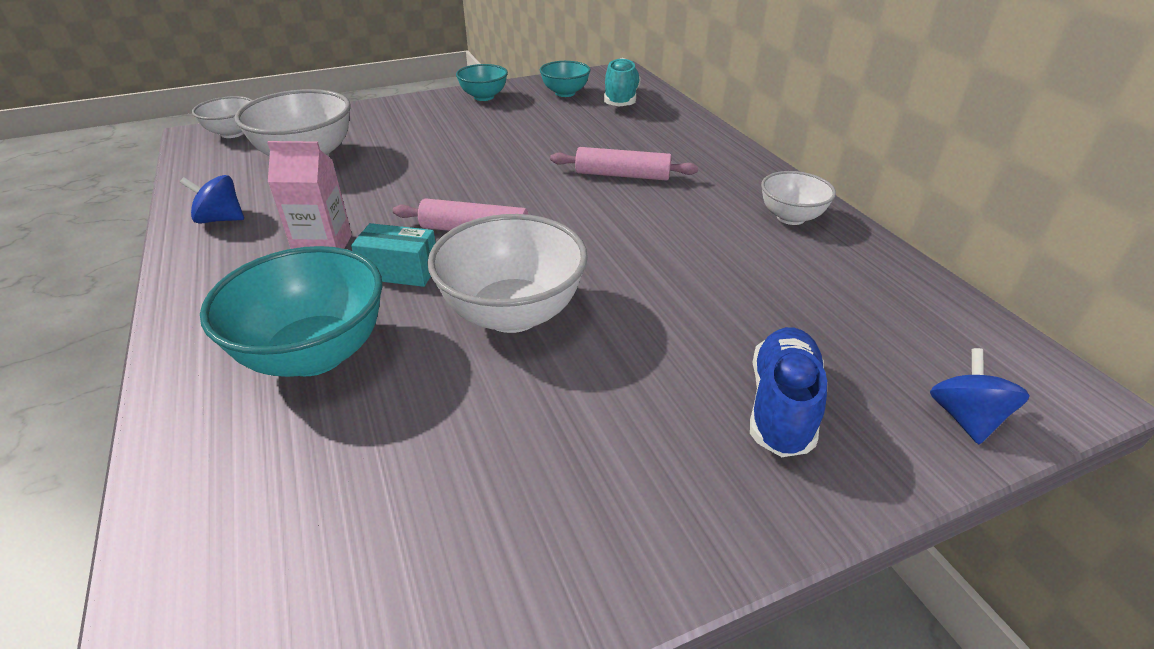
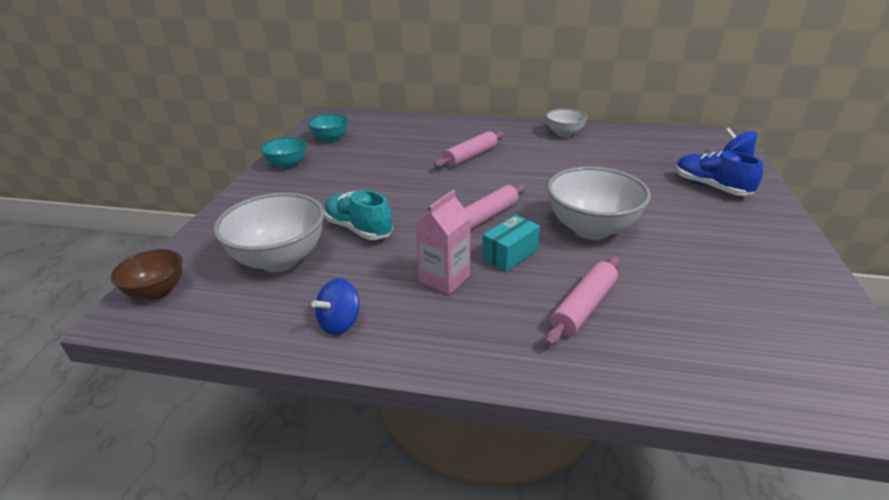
camera: 55 degrees left, 5 degrees down
white bowl [192,96,252,138] -> brown bowl [111,249,182,300]
turquoise bowl [200,246,383,377] -> pink rolling pin [545,257,620,346]
turquoise shoe [604,58,641,107] -> turquoise shoe moved to [324,190,393,240]

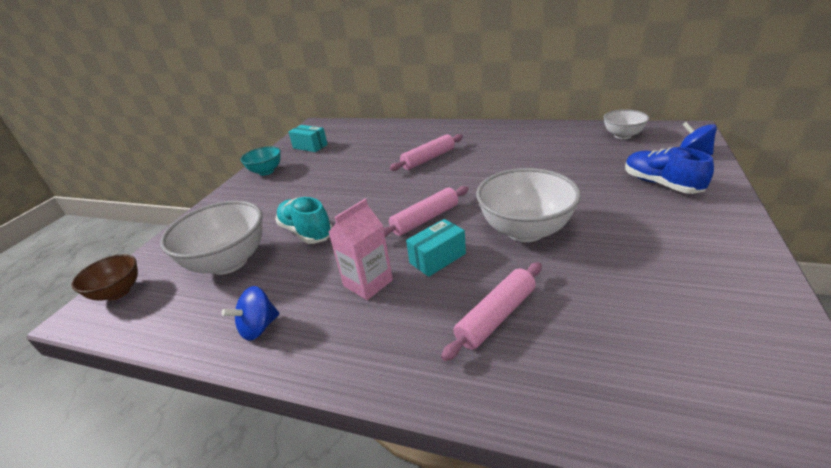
camera: 10 degrees right, 0 degrees up
turquoise bowl [307,114,349,143] -> turquoise box [289,125,328,152]
white bowl [546,109,587,137] -> white bowl moved to [603,109,649,139]

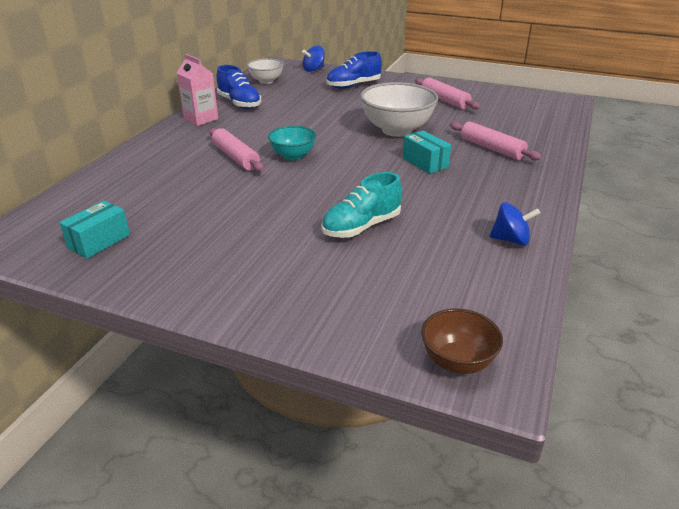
camera: 90 degrees left, 0 degrees up
white bowl [160,201,263,275] -> none
blue spinning top [221,286,279,341] -> blue spinning top turned 45 degrees counterclockwise [490,202,540,246]
turquoise bowl [241,146,281,176] -> turquoise bowl moved to [268,126,316,161]
pink carton [329,199,393,300] -> pink carton moved to [177,54,218,126]
pink rolling pin [383,186,469,237] -> pink rolling pin moved to [415,78,480,109]
none -> blue shoe [217,65,261,109]

